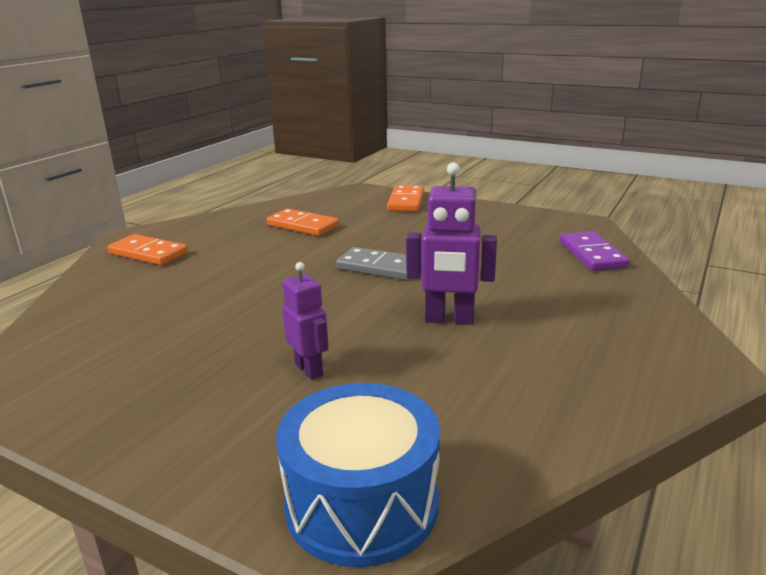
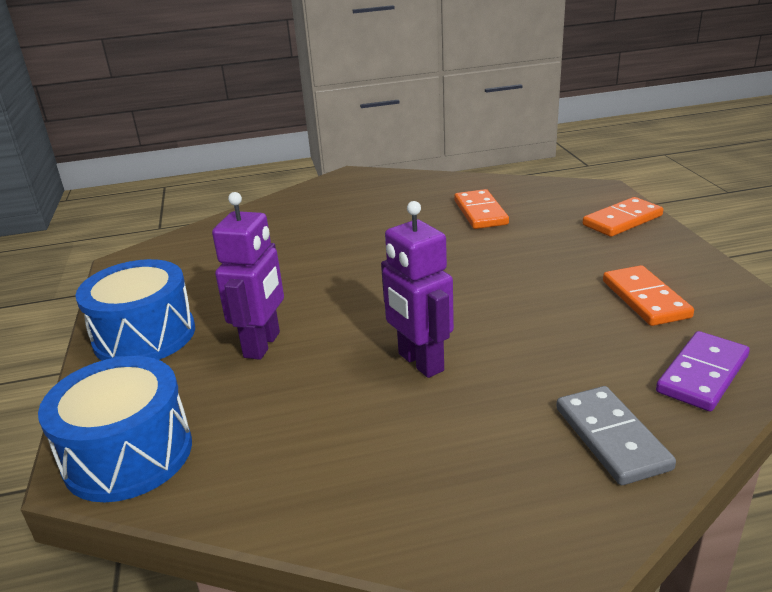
camera: 50 degrees right, 5 degrees up
orange domino [108,234,188,265] -> orange domino moved to [603,265,694,326]
purple robot [282,262,328,380] -> purple robot [212,192,284,360], size x1.54
grey domino [336,247,422,280] -> grey domino moved to [556,386,676,485]
none -> blue drum [75,259,195,361]

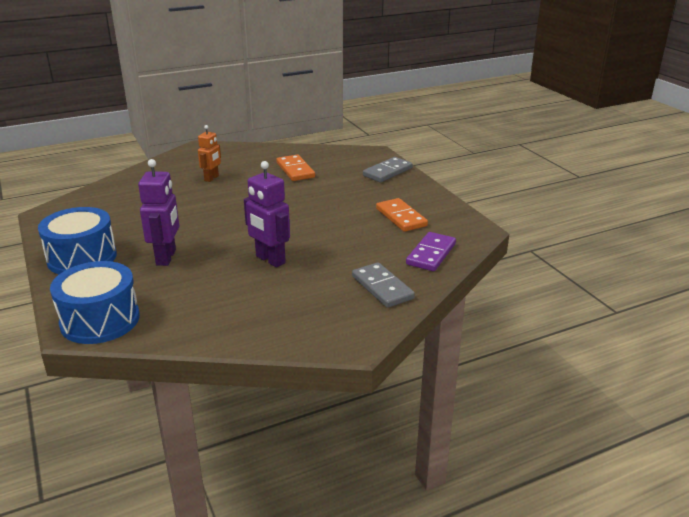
camera: 15 degrees left, 0 degrees up
orange domino [583,197,663,237] -> grey domino [363,157,413,182]
none -> orange robot [198,125,221,182]

